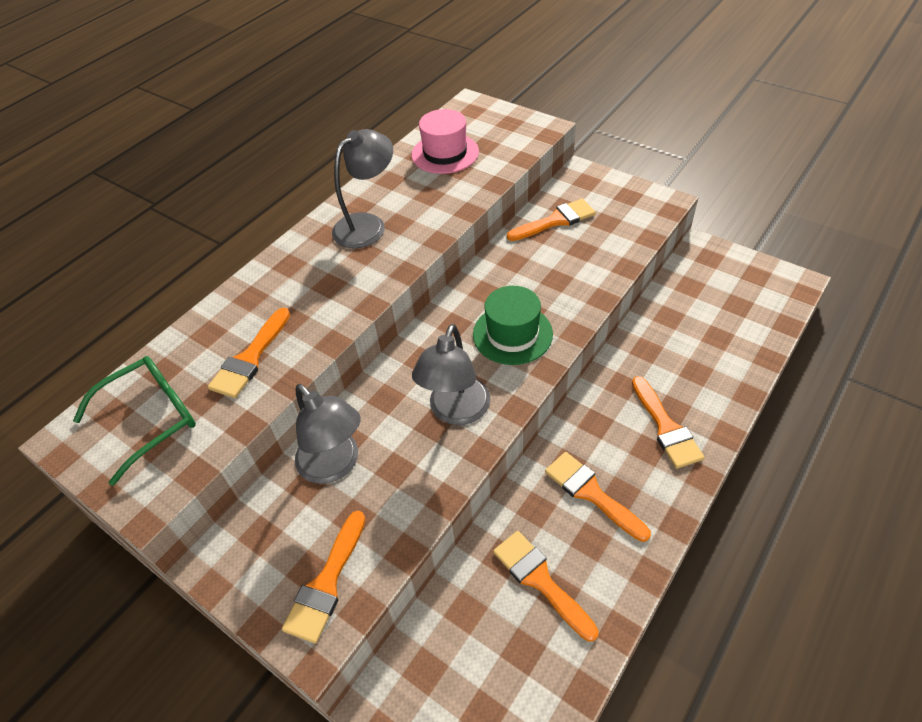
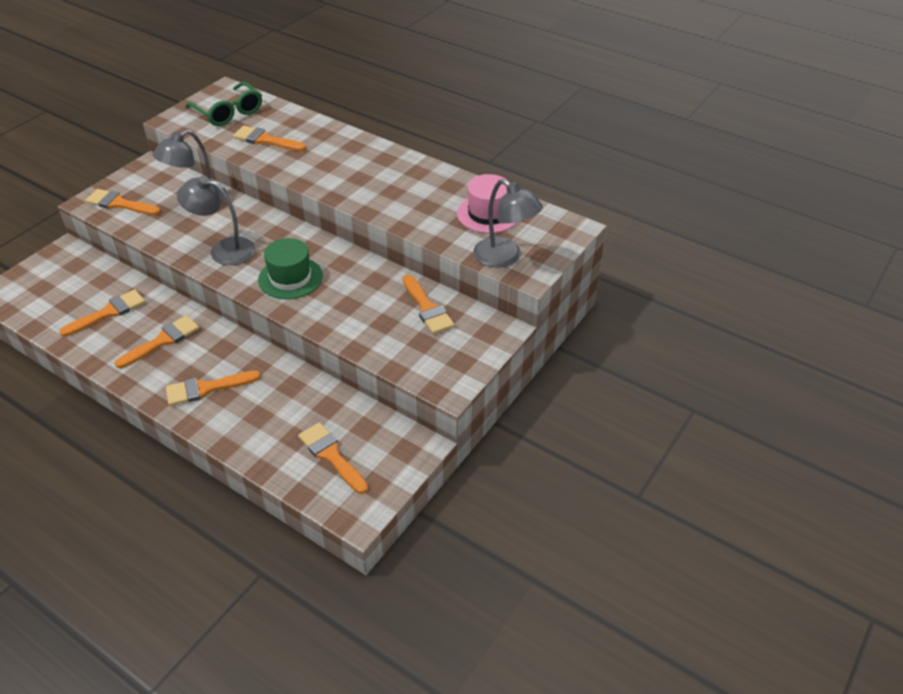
camera: 85 degrees right, 5 degrees down
grey lamp [332,129,393,249] -> grey lamp moved to [473,179,543,268]
none -> orange brush [298,422,368,494]

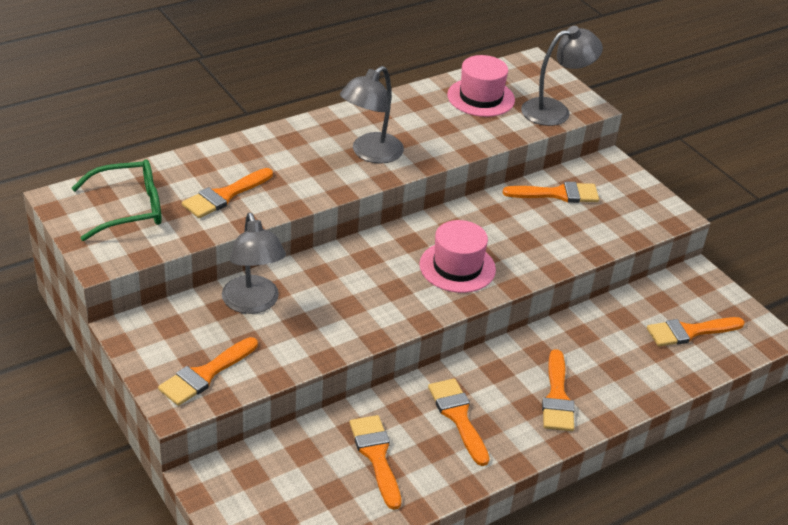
camera: 70 degrees left, 5 degrees down
grey lamp [177,176,255,265] -> grey lamp moved to [340,66,404,164]
green hat [258,238,323,299] -> pink hat [419,220,496,293]

